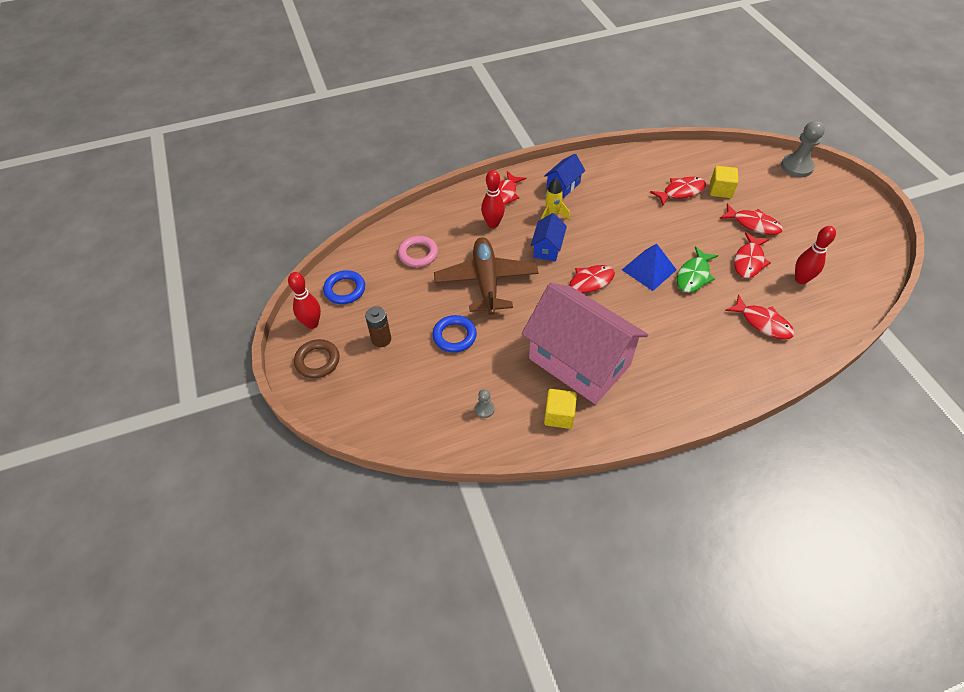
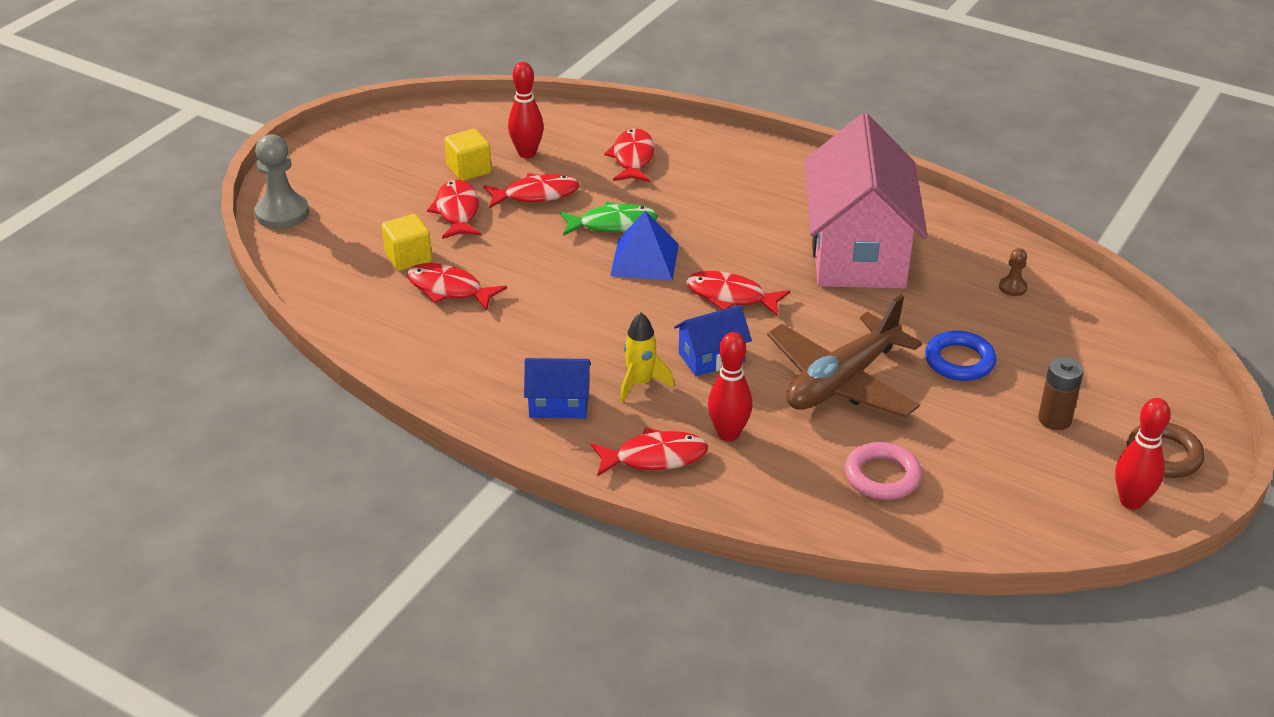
camera: 130 degrees left, 15 degrees down
blue ring [323,270,365,304] -> none
grey pawn [475,389,494,418] -> brown pawn [999,248,1027,296]
yellow cube [544,389,577,429] -> yellow cube moved to [444,129,492,181]

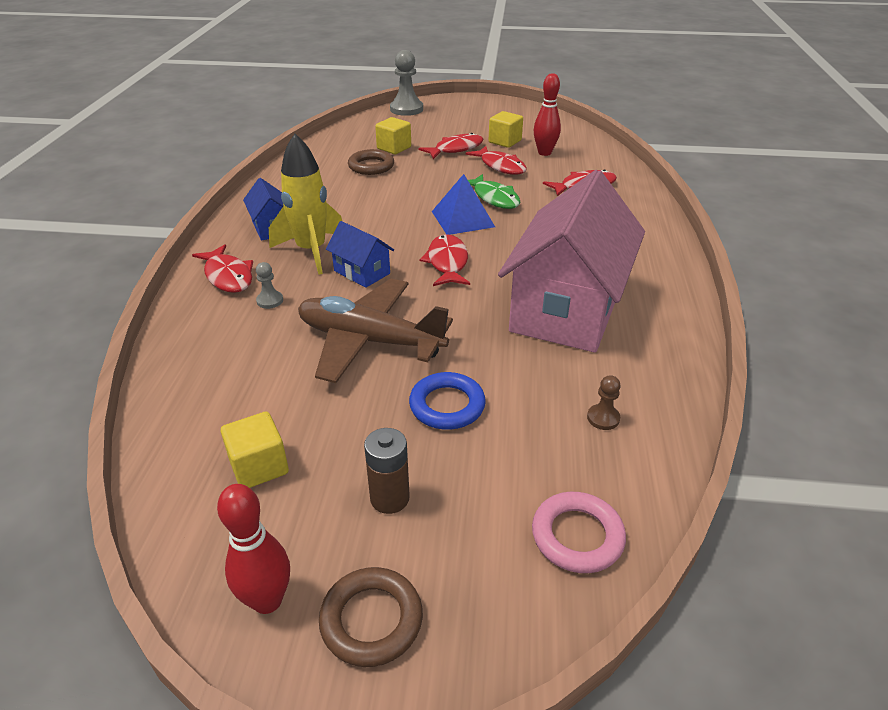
camera: 65 degrees right, 0 degrees up
red fish [407,263,507,311] -> brown ring [348,149,394,175]
yellow rocket [620,312,674,402] -> yellow rocket [269,134,342,274], size x1.66
red bowling pin [708,332,752,441] -> grey pawn [256,262,283,309]
pink house [805,113,928,289] -> pink house turned 45 degrees counterclockwise [498,170,645,353]
pink ring [845,442,922,500] -> pink ring moved to [532,492,626,573]
none -> yellow cube [221,412,289,488]

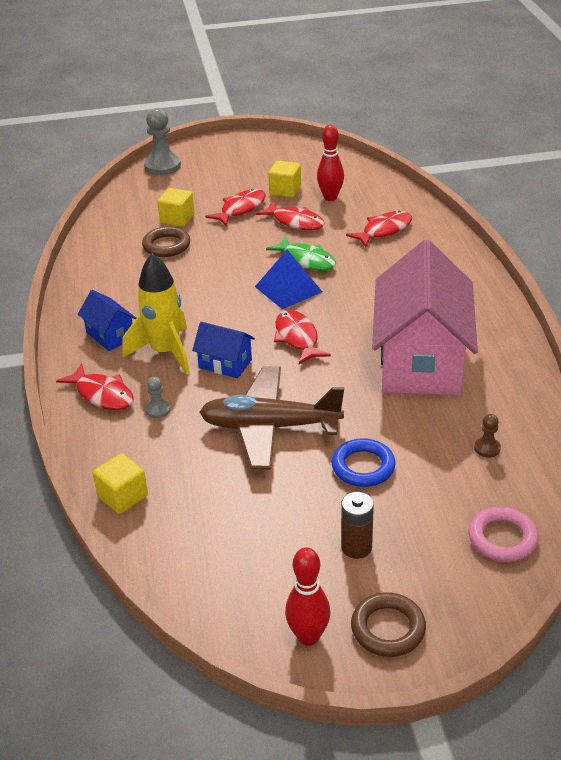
camera: 15 degrees left, 0 degrees up
yellow cube [221,412,289,488] -> yellow cube moved to [93,453,148,514]

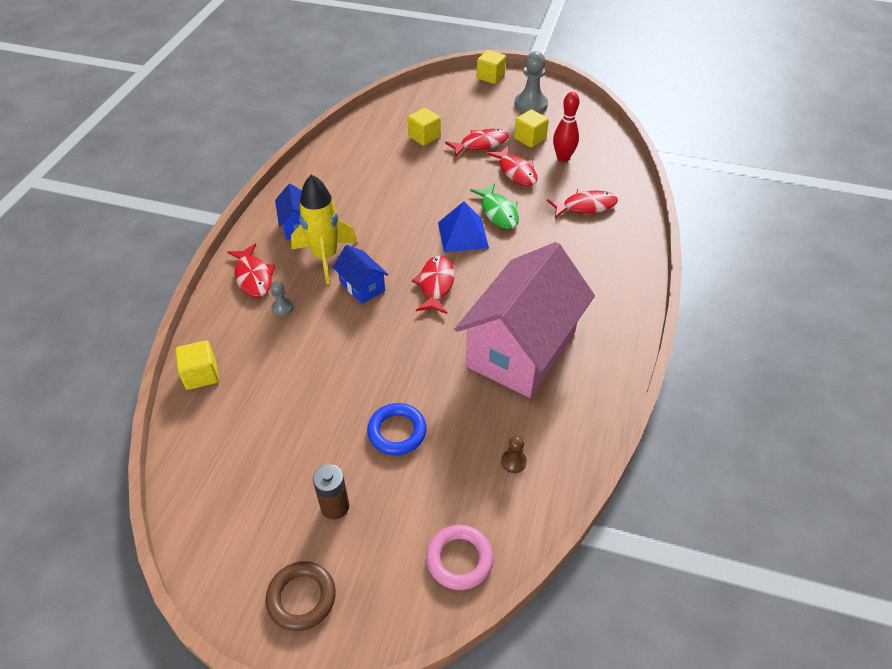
camera: 25 degrees right, 10 degrees up
brown ring [142,226,190,257] -> none
grey pawn [144,108,181,175] -> grey pawn moved to [514,51,548,113]
brown plane [199,366,344,470] -> none
red bowling pin [285,547,330,646] -> none
none -> yellow cube [477,50,506,84]

